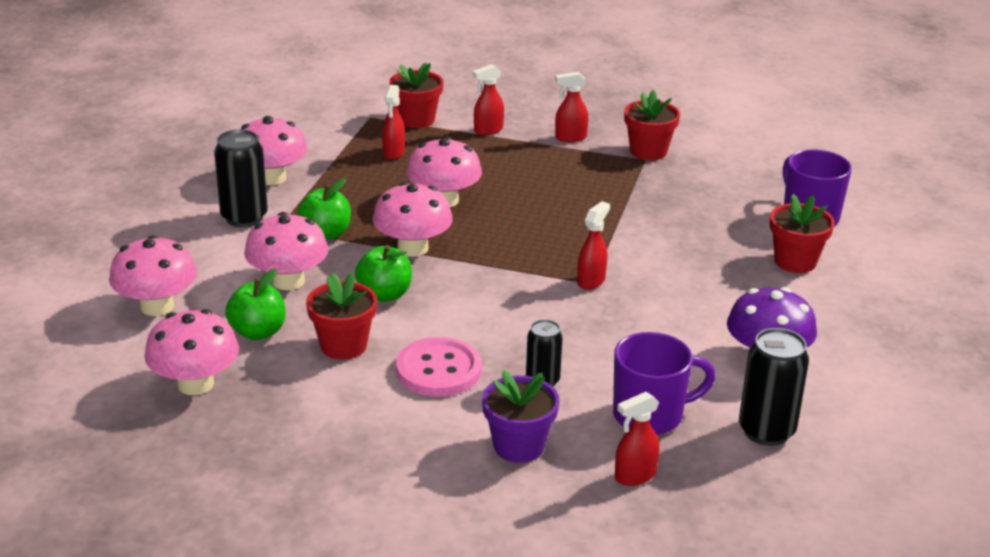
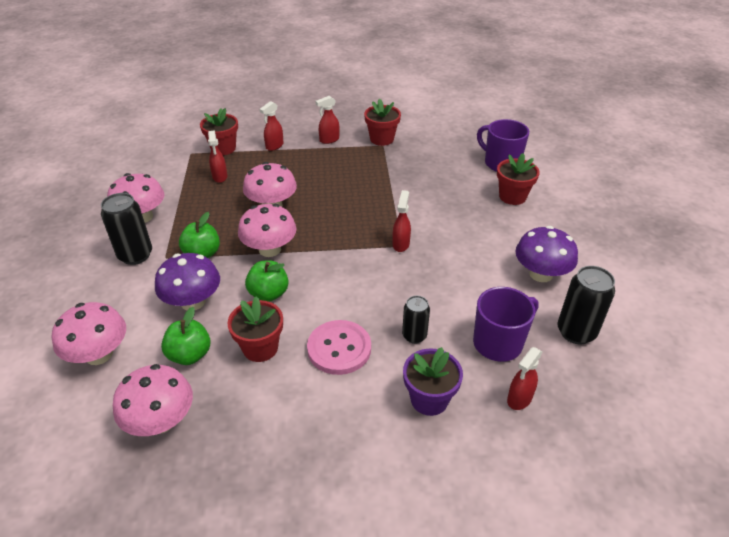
camera: 20 degrees left, 10 degrees up
pink mushroom [244,212,328,290] -> purple mushroom [155,253,220,310]

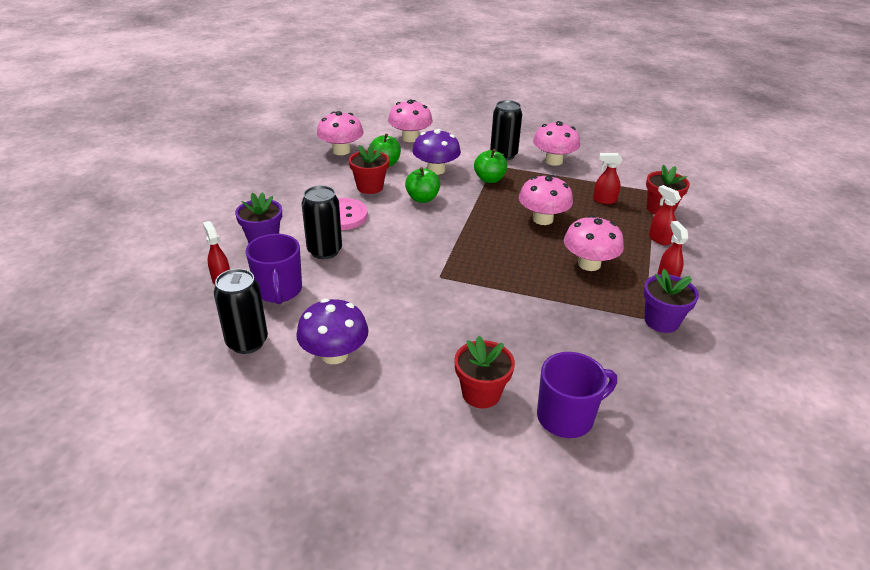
camera: 110 degrees right, 5 degrees down
pink mushroom [238,204,296,257] -> pink mushroom moved to [564,215,624,271]
red flower pot [364,98,401,146] -> purple flower pot [643,269,699,333]
red spray bottle [392,190,411,252] -> none
black can [402,296,430,344] -> black can [302,186,342,259], size x1.61

